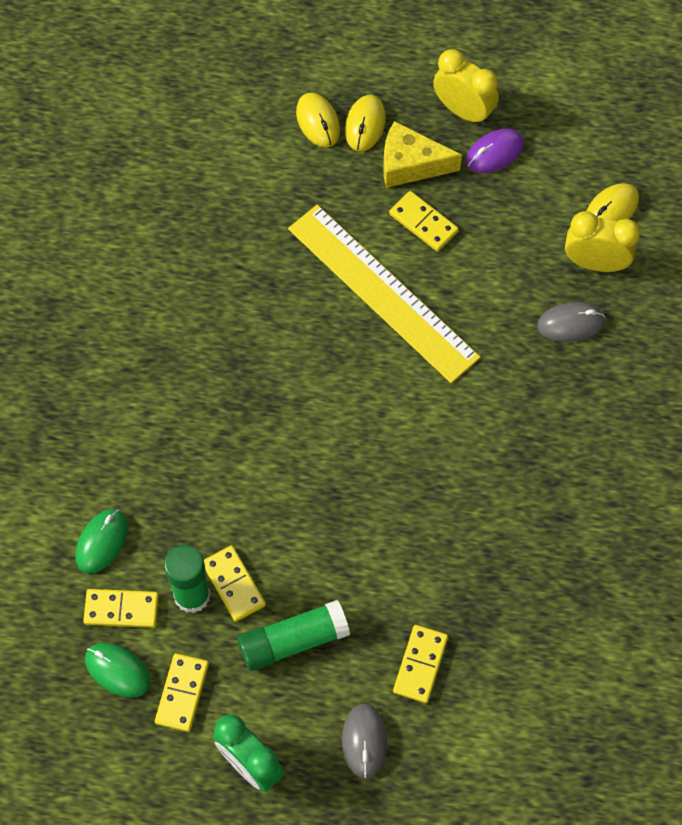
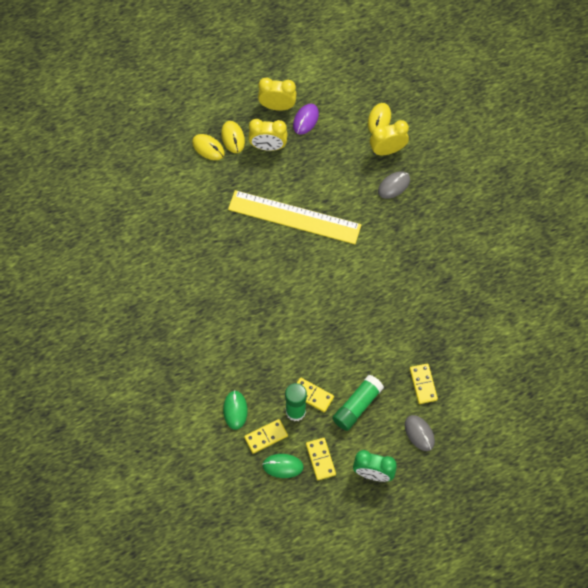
camera: 30 degrees left, 0 degrees up
yellow cheese [383,121,462,188] -> yellow clock [248,119,287,151]
yellow domino [389,191,459,252] -> none

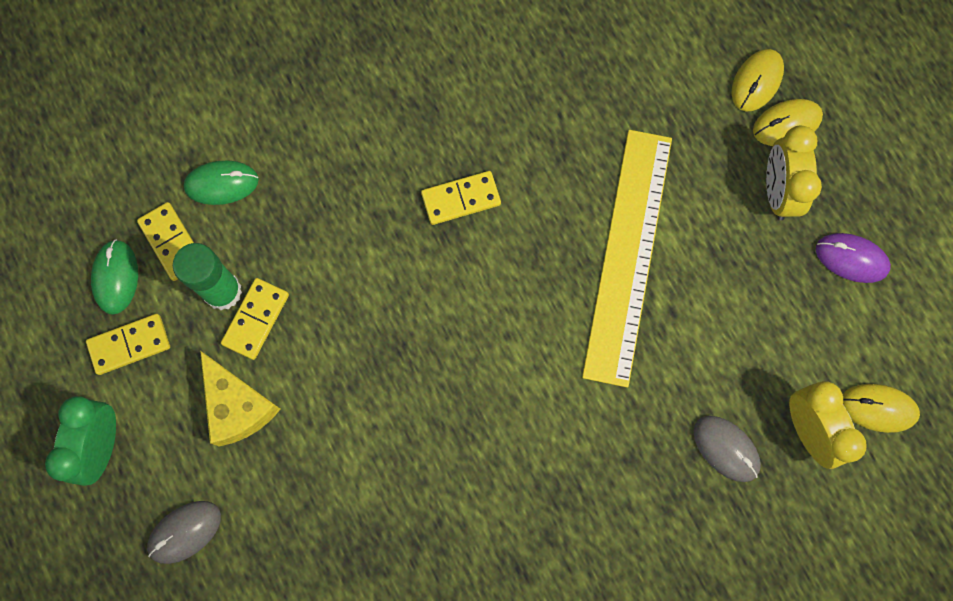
camera: 85 degrees right, 10 degrees up
yellow clock [258,78,297,111] -> none
green glue stick [332,375,384,431] -> yellow cheese [200,351,281,446]
yellow domino [410,364,438,404] -> yellow domino moved to [421,171,501,225]

